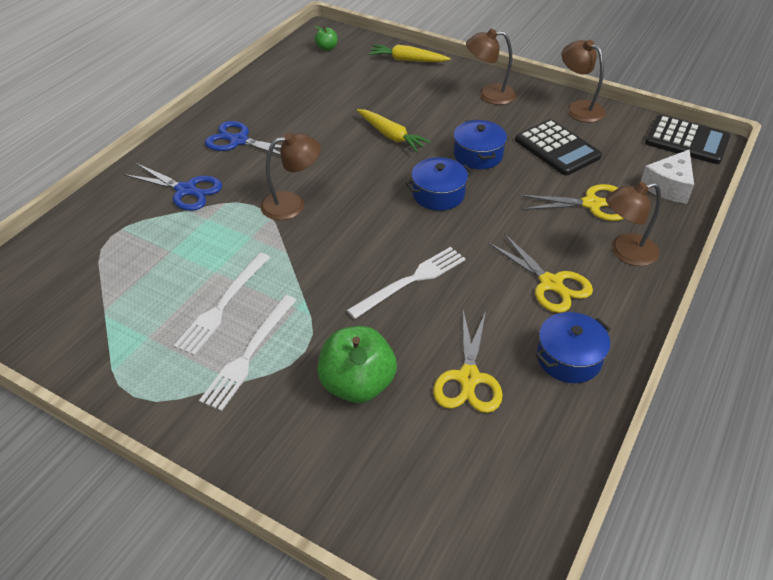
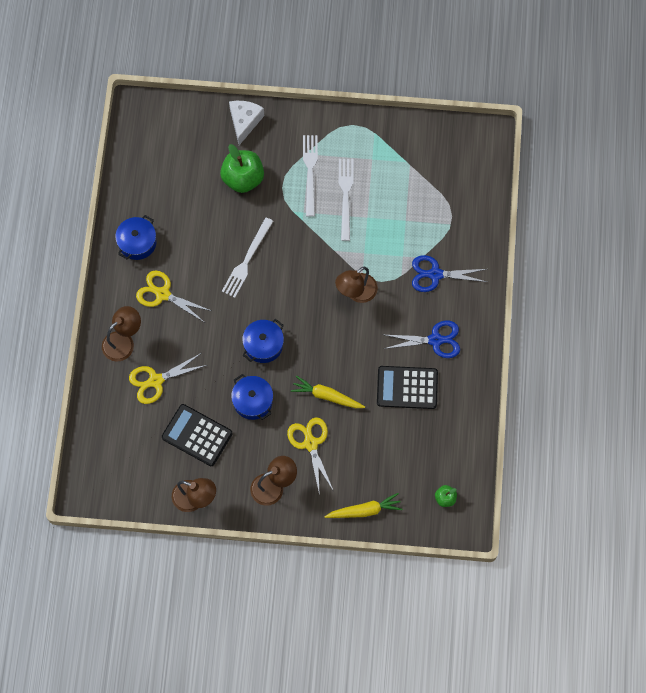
camera: 155 degrees right, 25 degrees up
yellow scissors [433,311,503,413] -> yellow scissors moved to [287,417,333,496]
white cheese [641,149,694,204] -> white cheese moved to [229,101,264,145]
black calculator [645,115,730,164] -> black calculator moved to [377,366,438,409]

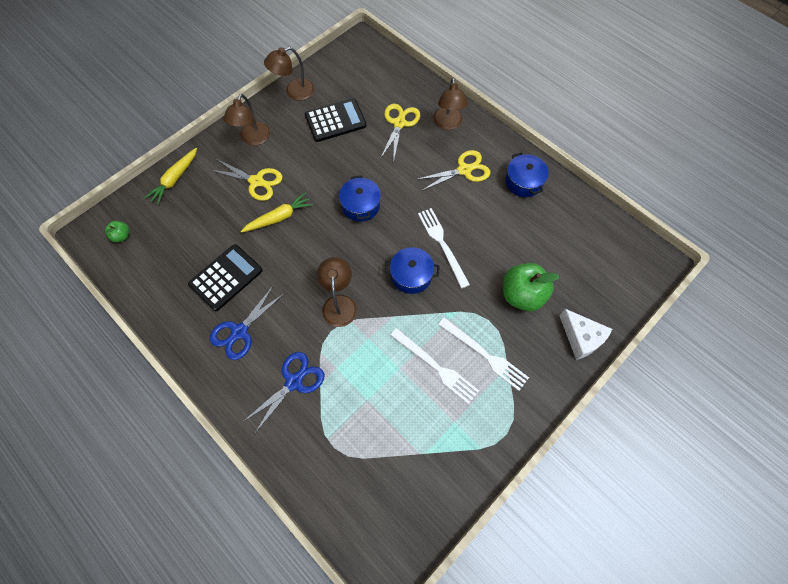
camera: 130 degrees right, 5 degrees down
blue pot [231,374,273,420] -> blue pot moved to [385,247,440,294]

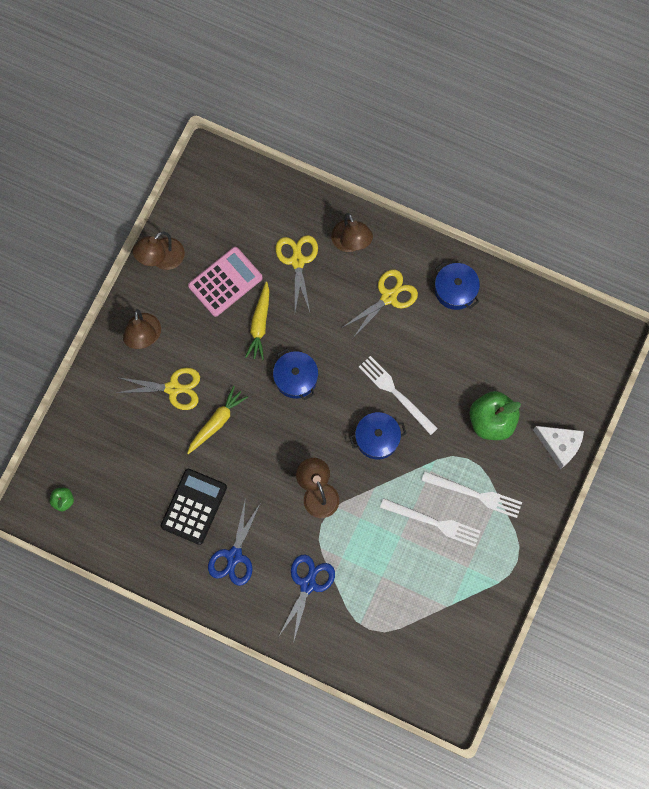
camera: 20 degrees left, 10 degrees up
yellow carrot [145,148,197,205] -> yellow carrot moved to [245,282,269,360]
black calculator [305,98,366,142] -> pink calculator [188,247,263,317]

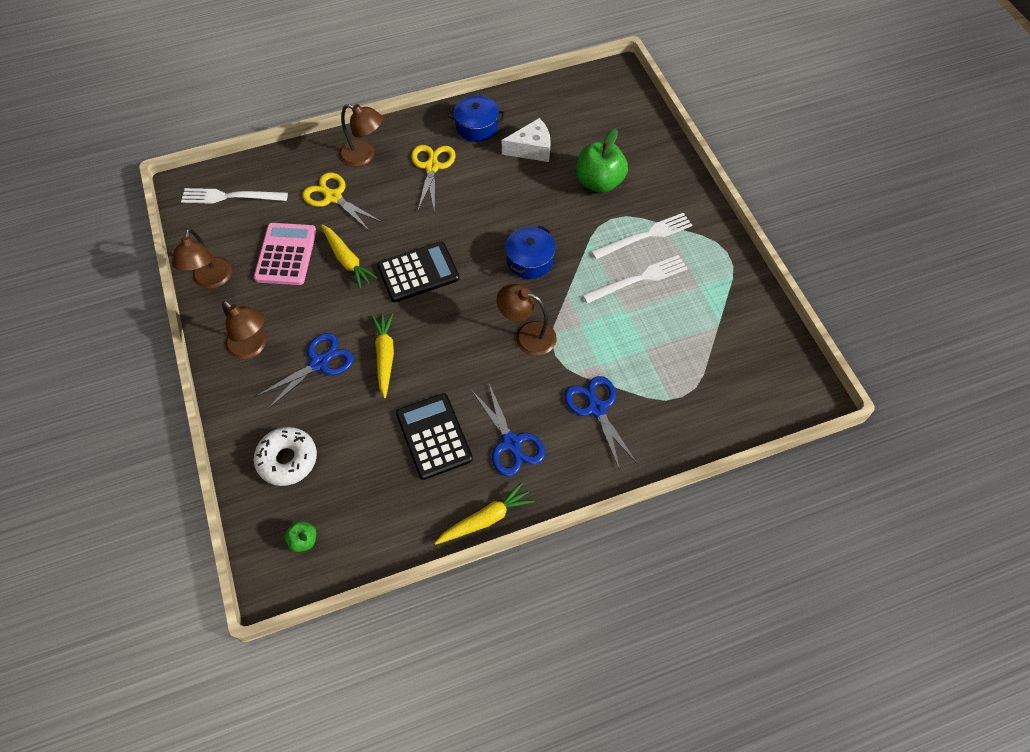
camera: 45 degrees left, 15 degrees down
yellow scissors [116,368,200,410] -> blue scissors [256,333,354,410]
blue pot [273,348,318,400] -> black calculator [377,242,460,302]
white fork [359,356,438,435] -> white fork moved to [181,188,288,204]
white cheese [533,426,584,469] -> white cheese moved to [502,118,551,162]
none -> white donut [254,427,317,486]
none -> yellow carrot [435,482,535,545]

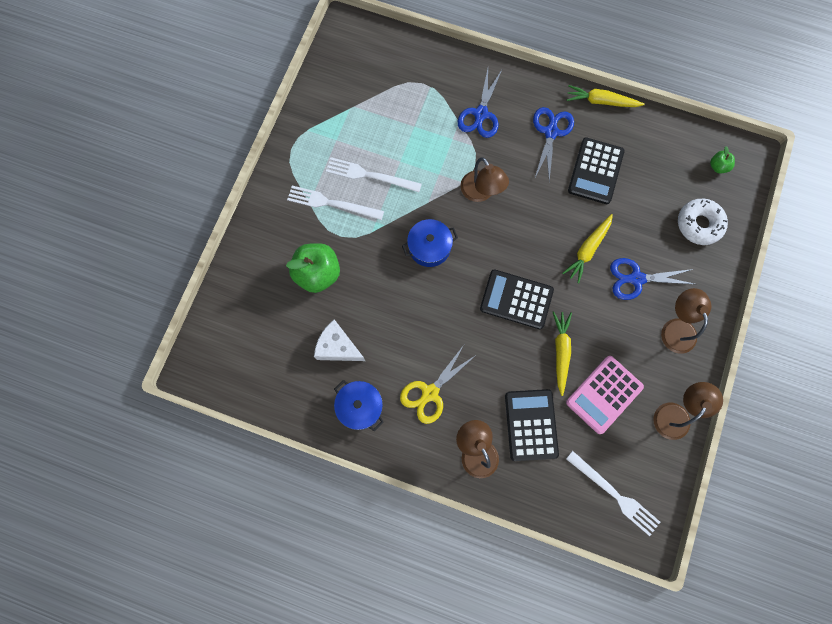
camera: 140 degrees left, 15 degrees up
yellow scissors [302,173,383,231] -> black calculator [505,389,559,461]

